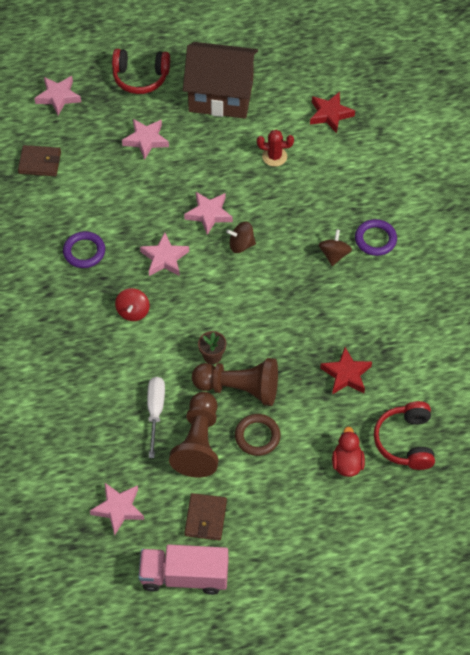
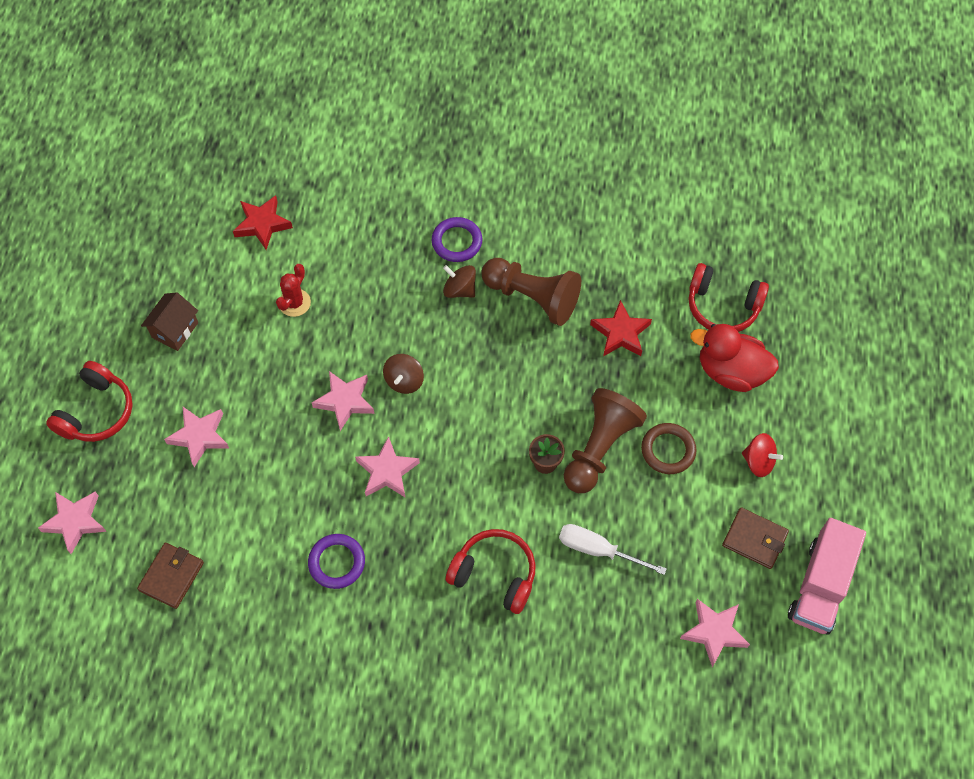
camera: 70 degrees left, 5 degrees up
red spinning top [115,288,150,321] -> red spinning top moved to [742,433,783,477]
brown pawn [169,392,218,477] -> brown pawn moved to [482,258,581,326]
brown house [183,42,258,119] -> brown house [141,292,198,351], size x0.48
red duck [332,426,365,477] -> red duck [690,324,779,392], size x1.54
none -> red headphones [446,529,536,614]

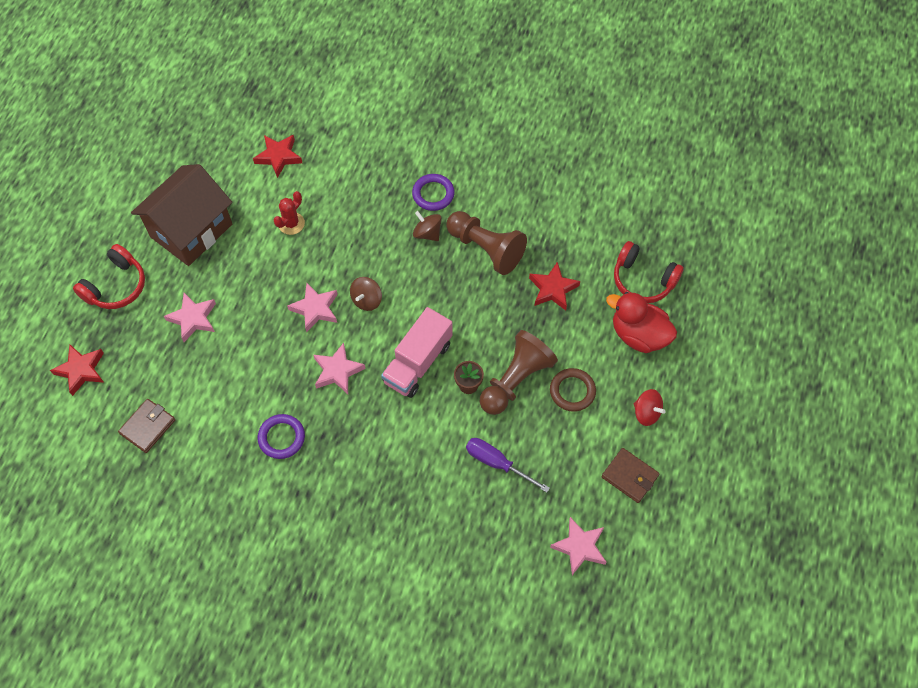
camera: 10 degrees right, 0 degrees up
pink star [38,492,107,554] -> red star [50,344,104,396]
brown house [141,292,198,351] -> brown house [131,164,232,266], size x2.08
red headphones [446,529,536,614] -> none
white screwdriver [559,524,667,575] -> purple screwdriver [466,438,550,493]
pink truck [788,518,866,634] -> pink truck moved to [381,307,453,398]

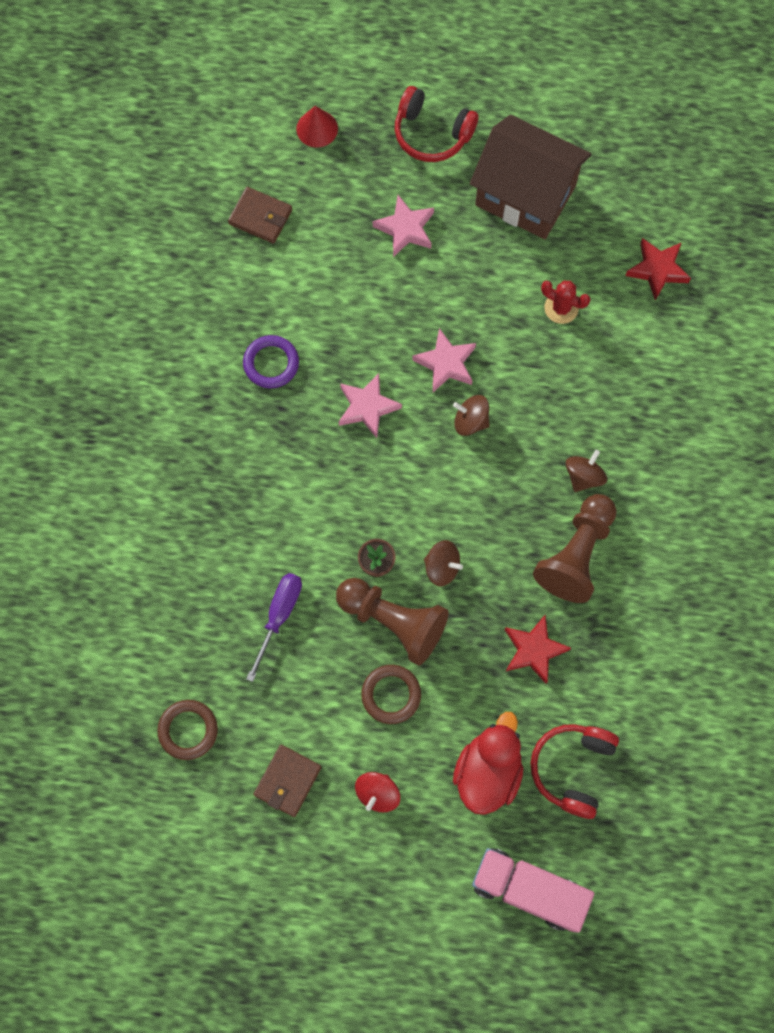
camera: 80 degrees right, 10 degrees up
red star [50,344,104,396] -> red cone [296,106,338,148]
pink truck [381,307,453,398] -> pink truck moved to [472,848,594,932]
purple ring [412,174,455,211] -> none
pink star [550,517,606,575] -> brown ring [157,700,218,760]
none -> brown spinning top [424,540,463,587]

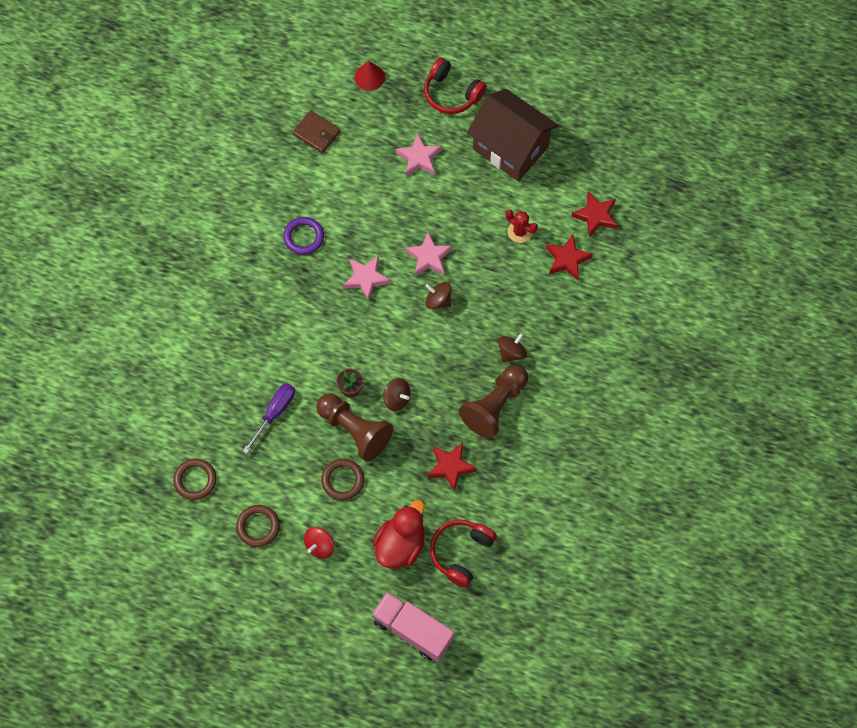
camera: 10 degrees right, 5 degrees down
brown wallet [254,745,321,817] -> brown ring [236,505,280,547]
none -> red star [546,234,593,280]

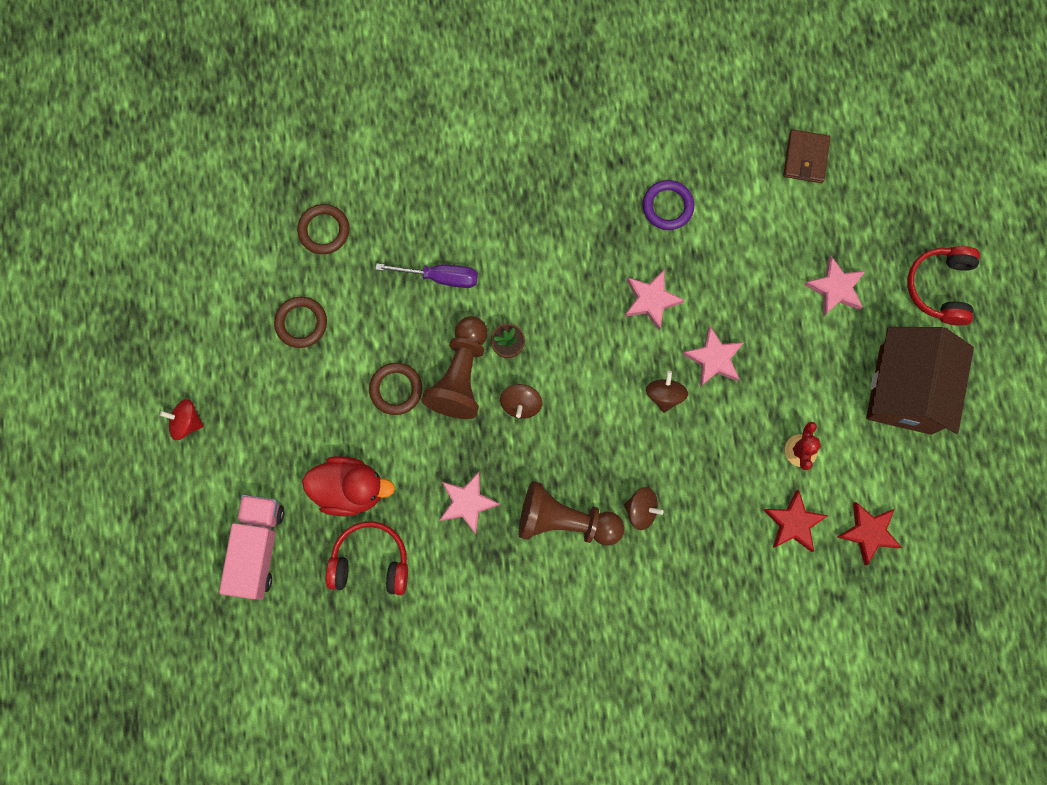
camera: 65 degrees right, 10 degrees up
red spinning top [304,527,334,559] -> red spinning top moved to [160,399,204,440]
red cone [355,61,385,91] -> none
red star [427,443,477,492] -> pink star [439,472,500,534]

